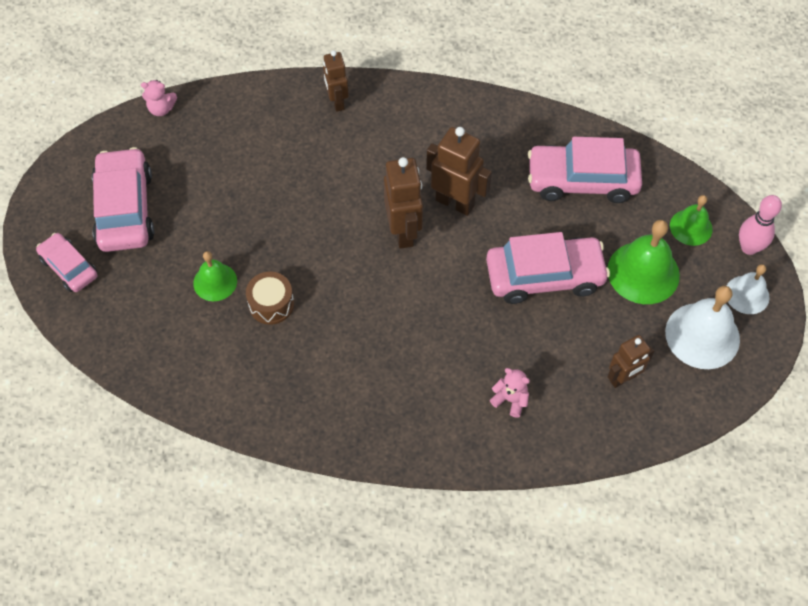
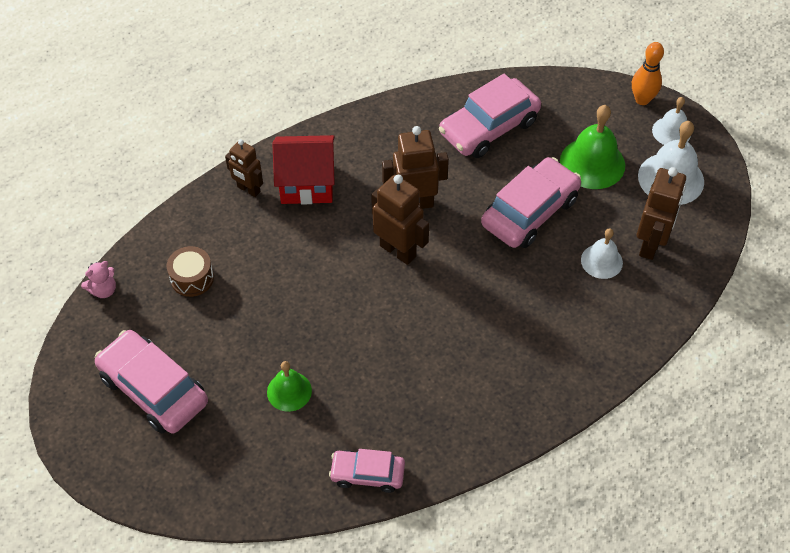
camera: 40 degrees left, 5 degrees down
pink car [36,233,97,292] -> pink car moved to [329,449,405,493]
brown drum [246,272,294,325] -> brown drum moved to [167,246,214,297]
pink teddy bear [490,368,530,418] -> none
brown robot [607,335,654,388] -> brown robot [637,167,686,260], size x1.53
green bell [670,195,713,246] -> none
pink bowling pin [739,195,782,255] -> orange bowling pin [632,42,664,105]
none -> red house [272,135,335,204]
none -> white bell [581,228,623,279]

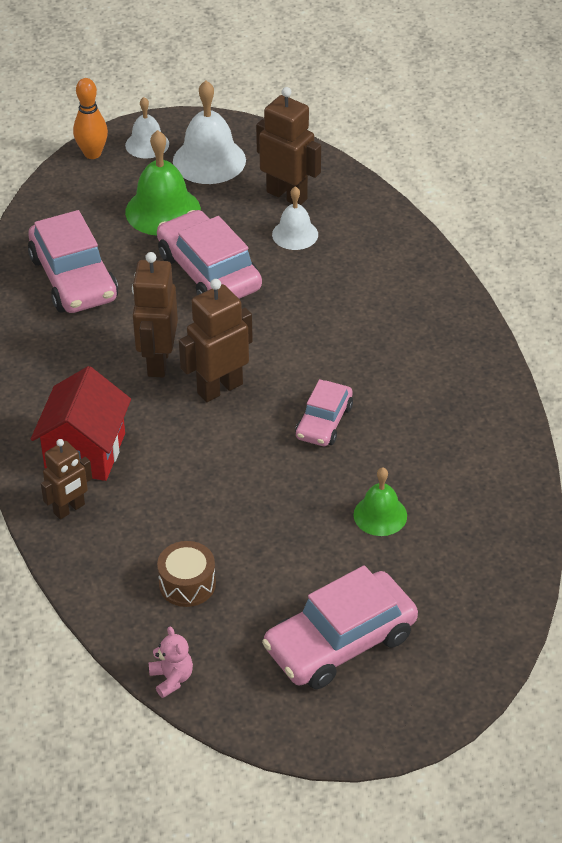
camera: 75 degrees left, 10 degrees down
pink car [329,449,405,493] -> pink car moved to [295,379,353,446]

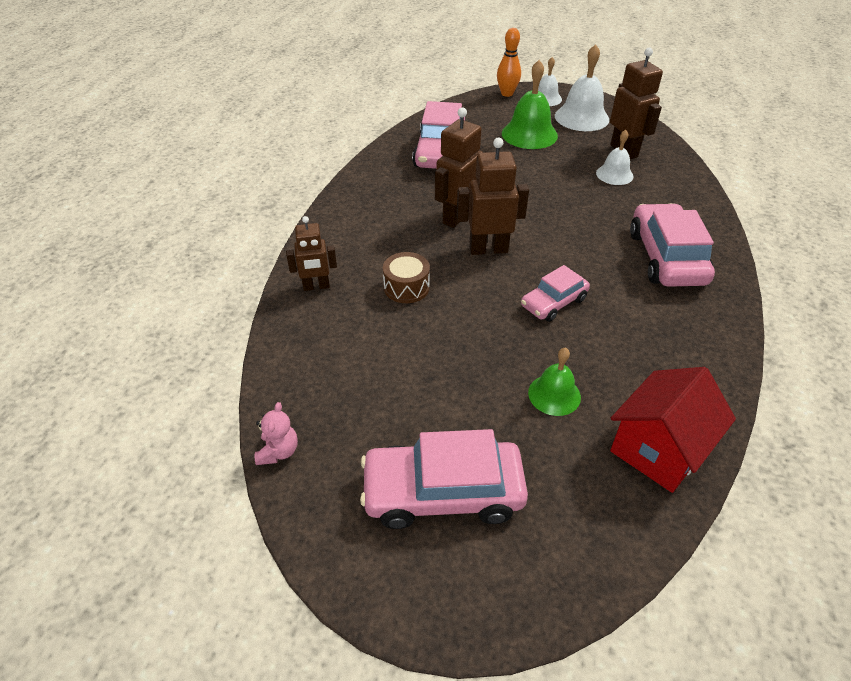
camera: 30 degrees right, 0 degrees up
red house [31,366,131,481] -> red house moved to [610,367,736,493]
pink car [157,210,262,299] -> pink car moved to [630,203,715,287]
brown drum [157,541,216,607] -> brown drum moved to [383,252,430,303]

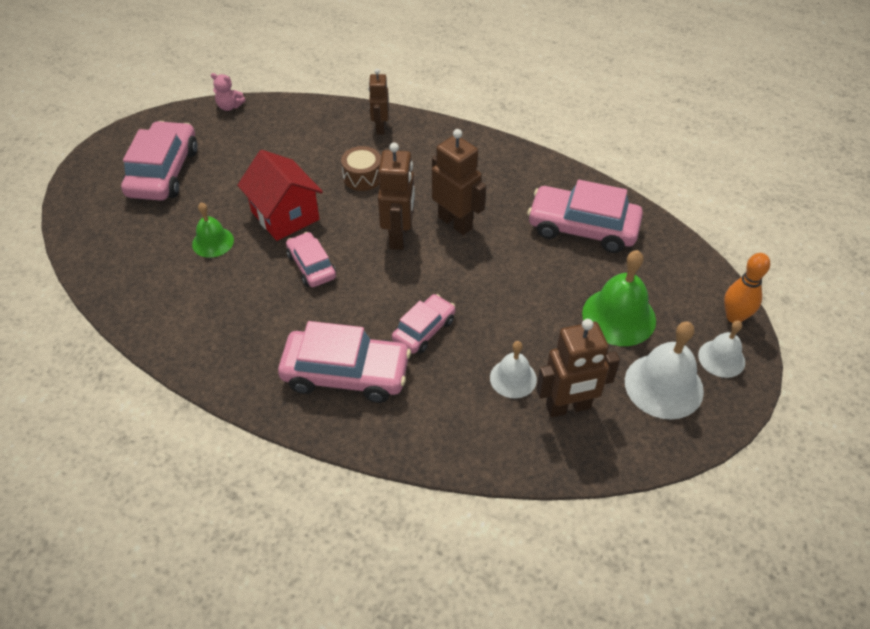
camera: 100 degrees right, 5 degrees up
red house [610,367,736,493] -> red house moved to [237,150,323,241]
none -> pink car [392,294,455,354]

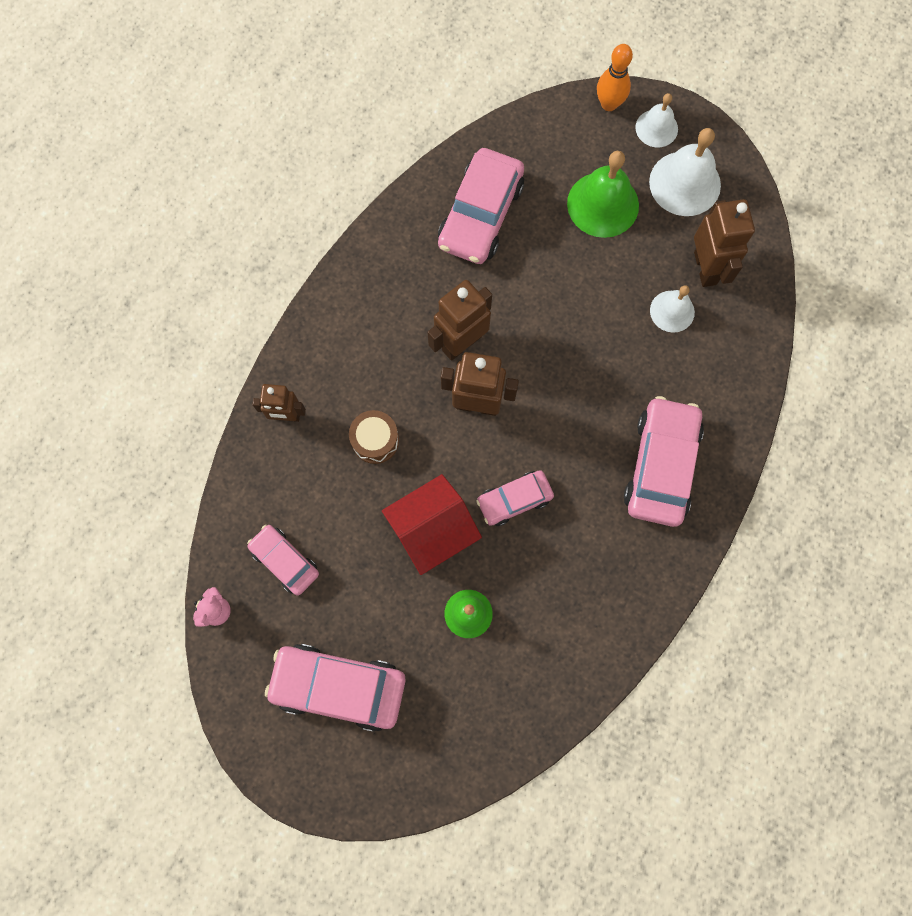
camera: 85 degrees left, 25 degrees up
pink car [392,294,455,354] -> pink car moved to [247,525,319,596]

